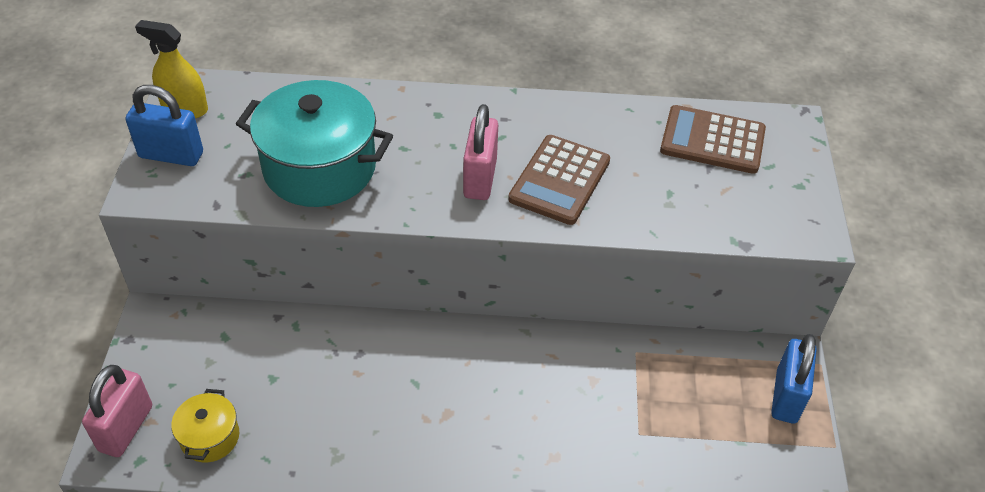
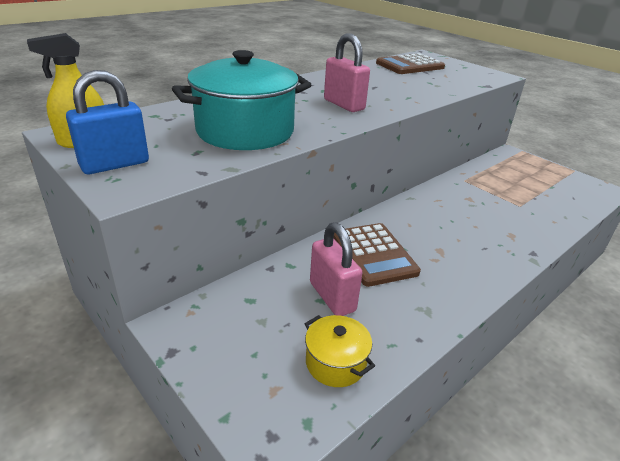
camera: 45 degrees left, 15 degrees down
pink padlock [82,365,152,457] -> pink padlock moved to [310,222,362,316]
brown calculator [508,135,610,225] -> brown calculator moved to [333,223,421,287]
blue padlock [771,334,817,424] -> none

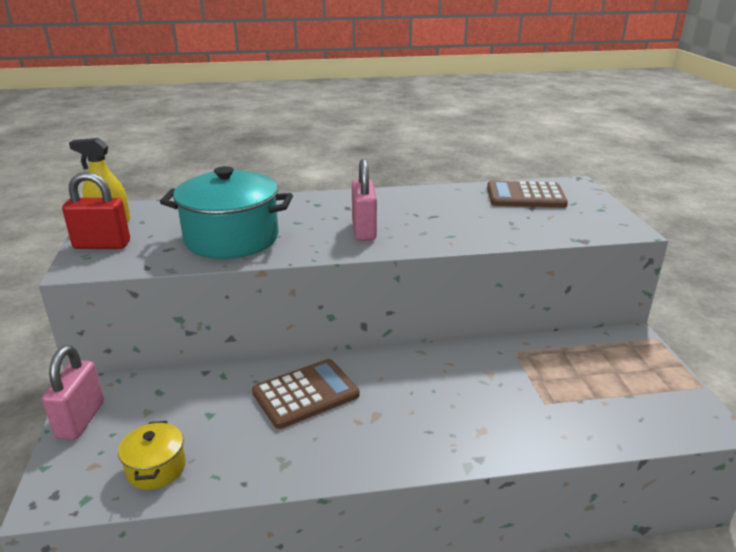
camera: 35 degrees right, 5 degrees down
blue padlock [66,70,149,174] -> red padlock [62,172,130,249]
pink padlock [310,222,362,316] -> pink padlock moved to [42,345,104,440]
brown calculator [333,223,421,287] -> brown calculator turned 135 degrees counterclockwise [252,359,359,429]

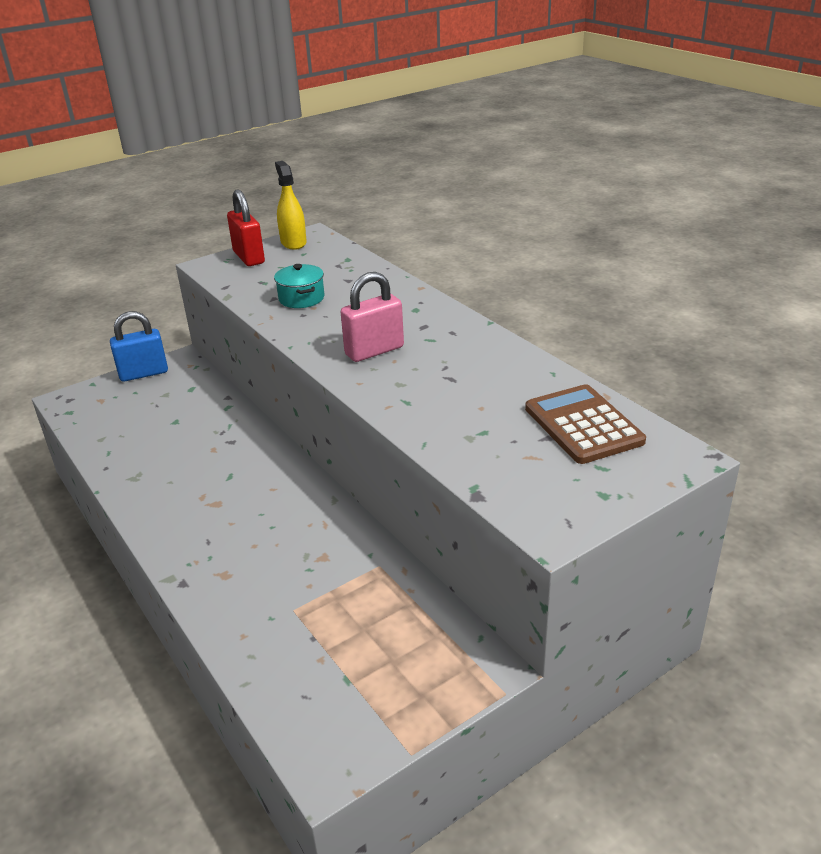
camera: 65 degrees right, 5 degrees up
pink padlock [42,345,104,440] -> blue padlock [110,311,168,382]
yellow pot [118,421,186,490] -> none
turquoise pot [160,166,293,259] -> turquoise pot [274,264,324,308], size x0.49
brown calculator [252,359,359,429] -> none

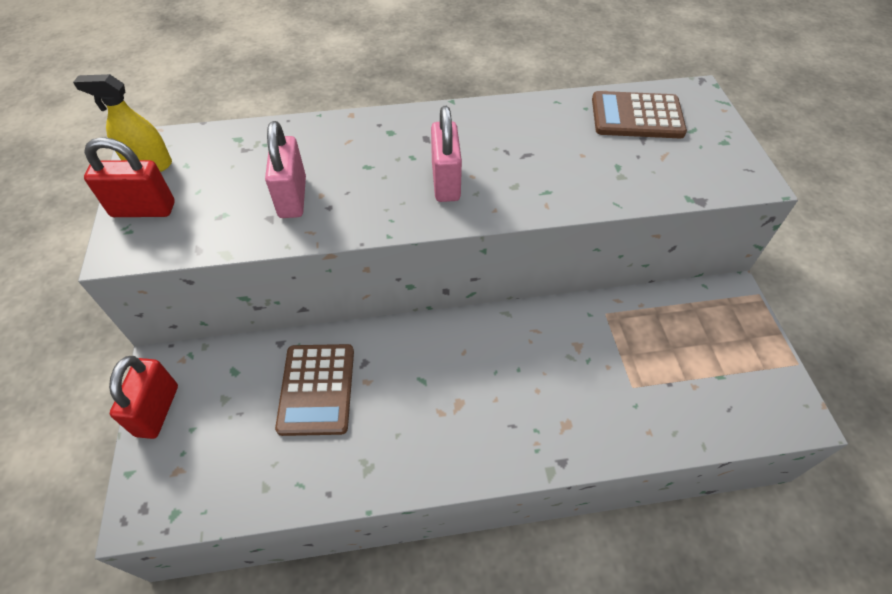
camera: 65 degrees left, 20 degrees up
blue padlock [110,311,168,382] -> red padlock [109,356,178,439]
turquoise pot [274,264,324,308] -> pink padlock [265,121,306,218]
none -> brown calculator [275,344,354,436]

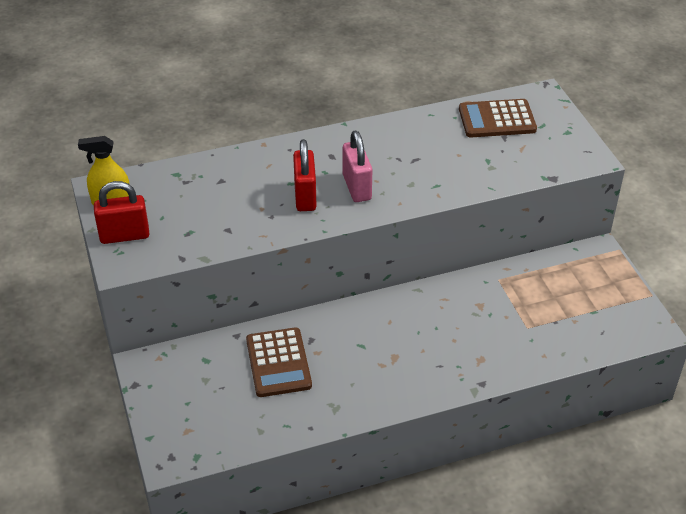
camera: 10 degrees left, 10 degrees down
red padlock [109,356,178,439] -> red padlock moved to [293,139,316,211]
pink padlock [265,121,306,218] -> none

